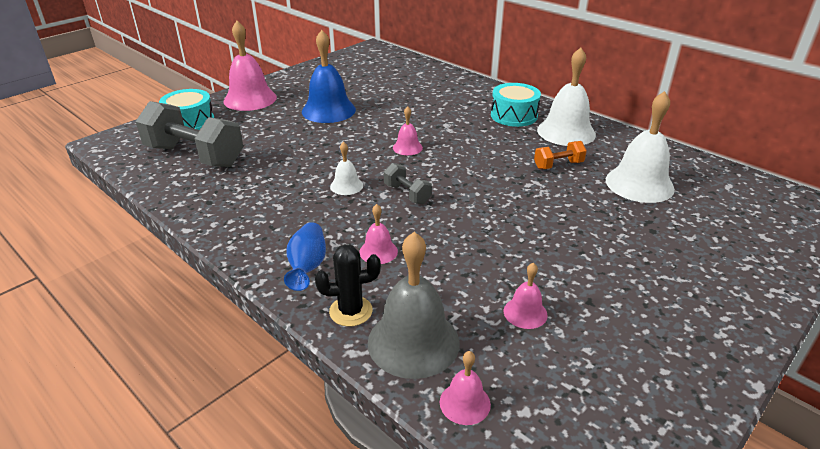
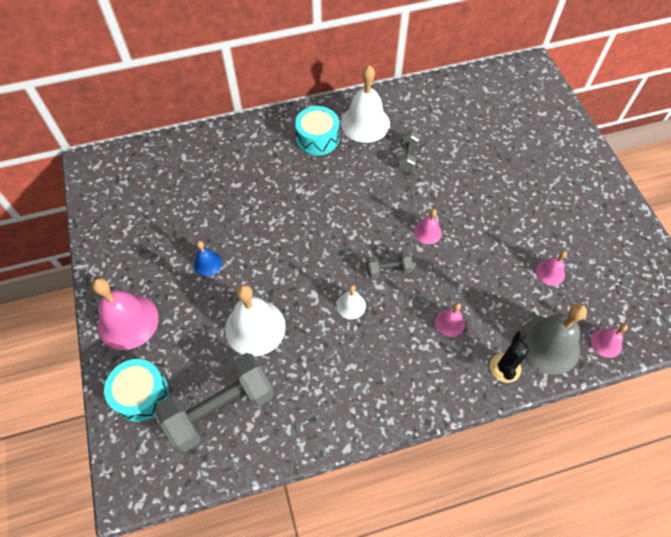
camera: 60 degrees left, 25 degrees up
blue vase [284,222,326,291] -> none
blue bell [302,30,356,123] -> blue bell [193,241,222,276], size x0.50
pink bell [393,106,423,155] -> pink bell moved to [414,208,442,244]
orange dumbbell [534,141,587,169] -> grey dumbbell [397,131,420,172]
white bell [606,91,675,203] -> white bell moved to [225,284,286,356]

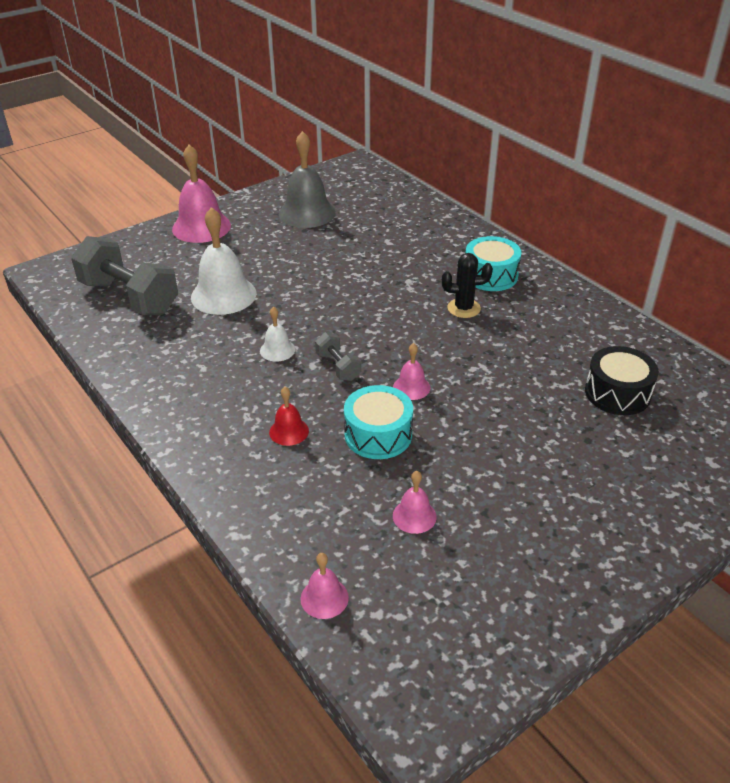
camera: 70 degrees right, 20 degrees down
turquoise drum [104,359,169,422] -> turquoise drum moved to [344,385,413,459]
blue bell [193,241,222,276] -> none
white bell [341,65,390,143] -> none
grey dumbbell [397,131,420,172] -> none
pink bell [435,302,465,337] -> red bell [269,387,309,446]
black cactus [490,331,529,383] -> black cactus moved to [442,253,493,318]
grey bell [520,303,587,375] -> grey bell moved to [279,131,336,228]
none -> black drum [585,346,659,415]

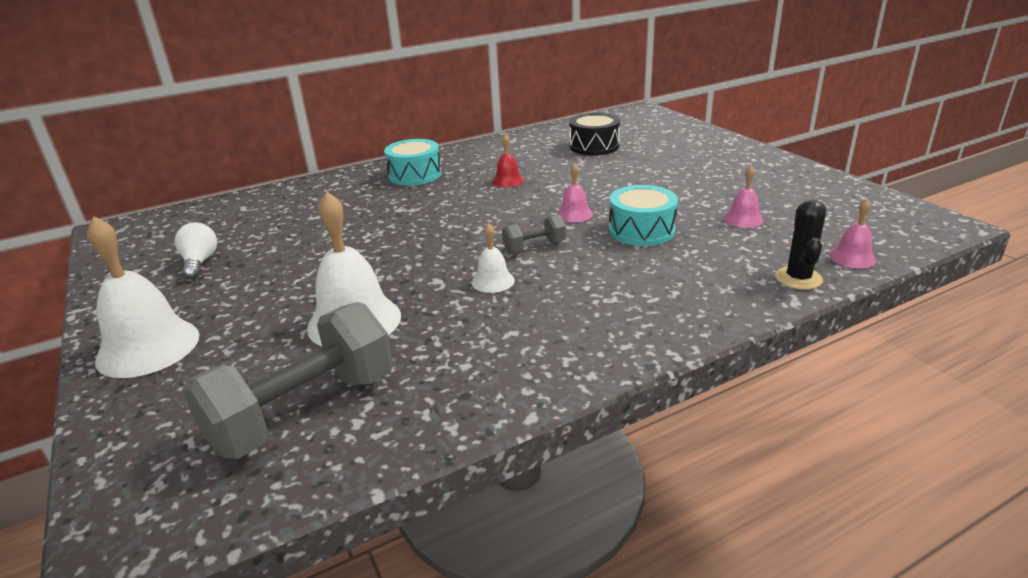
camera: 80 degrees left, 10 degrees down
pink bell [172,145,231,243] -> white bell [87,216,200,378]
red bell [269,387,309,446] -> red bell moved to [492,134,524,188]
grey bell [279,131,336,228] -> white light bulb [175,222,217,279]
black cactus [442,253,493,318] -> black cactus moved to [775,200,826,290]

